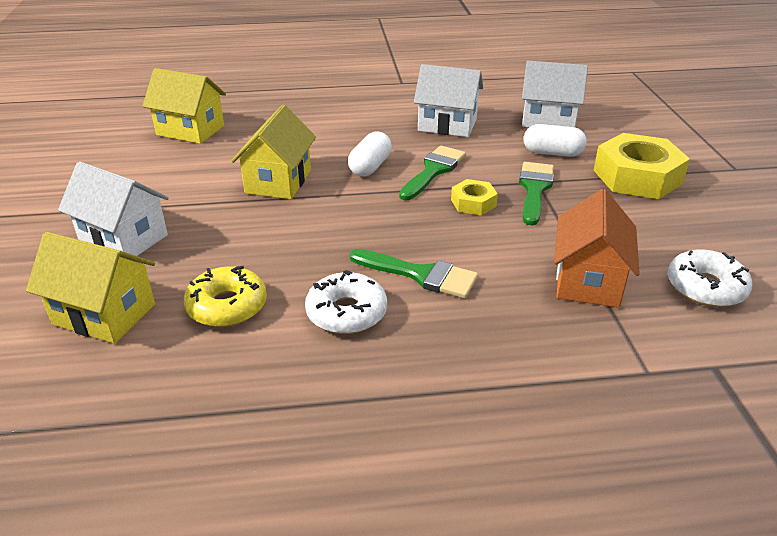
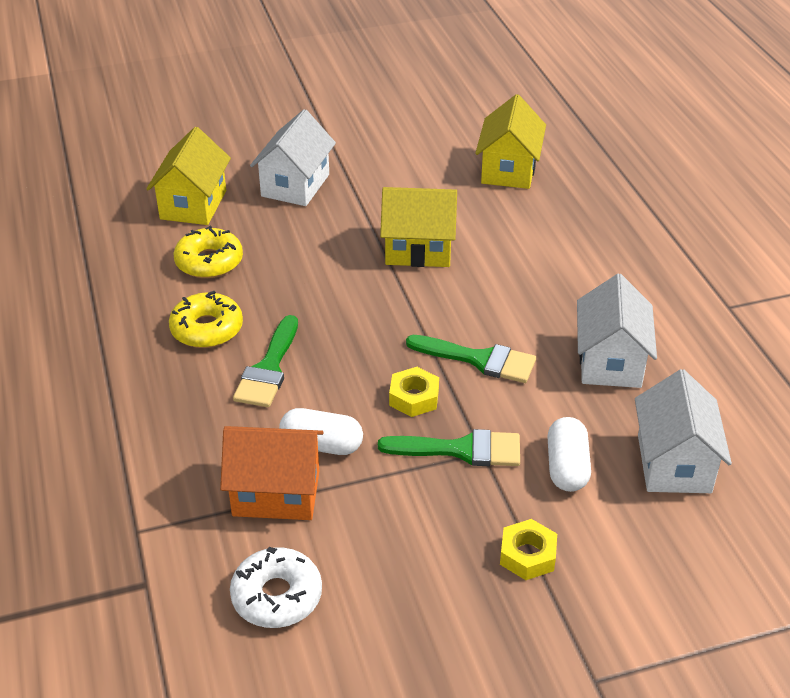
camera: 80 degrees right, 5 degrees up
white donut [305,270,387,334] -> yellow donut [169,291,243,348]
white capsule [348,131,392,176] -> white capsule moved to [279,408,363,455]
yellow nut [593,133,690,199] -> yellow nut [500,519,557,580], size x0.50

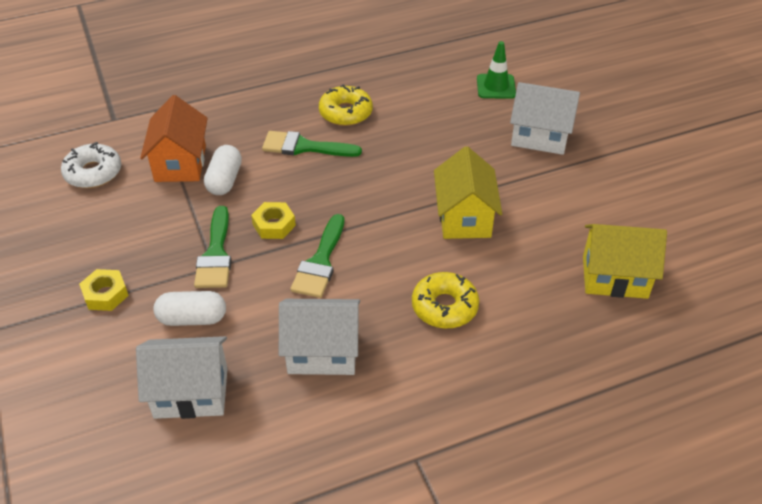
camera: 85 degrees right, 5 degrees up
yellow house [146,127,231,225] -> green traffic cone [477,41,516,99]
yellow donut [174,226,243,278] -> yellow donut moved to [412,272,479,328]

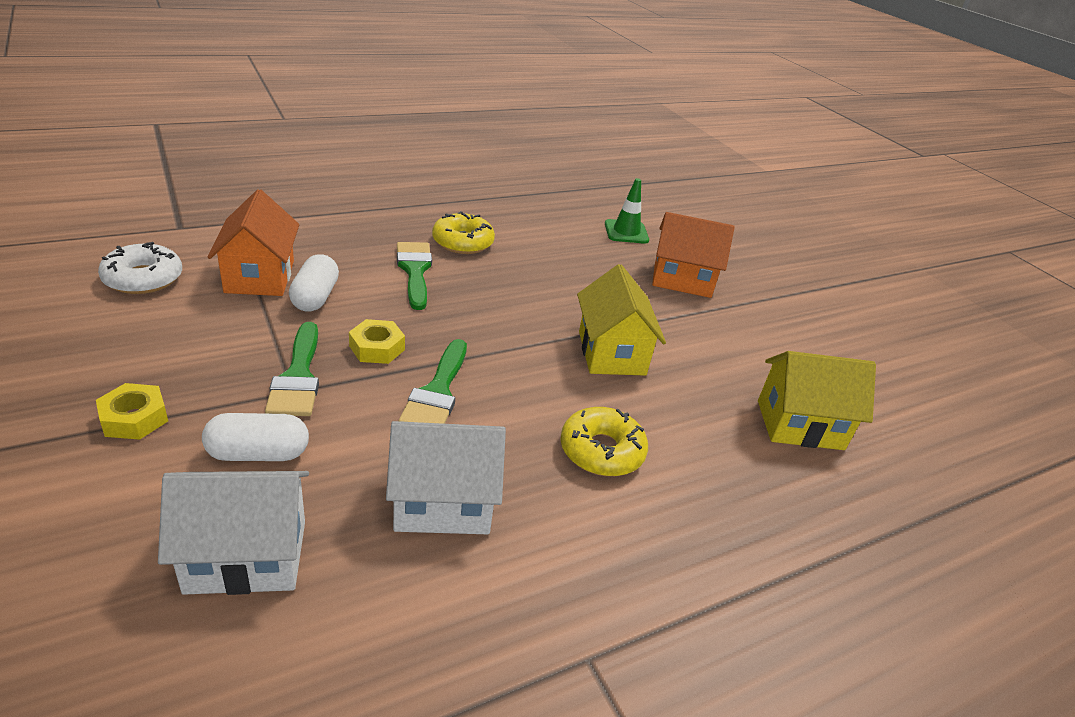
camera: 10 degrees left, 10 degrees down
green brush [262,131,362,157] -> green brush turned 75 degrees clockwise [397,242,432,310]
white house [510,82,580,155] -> orange house [652,212,735,298]

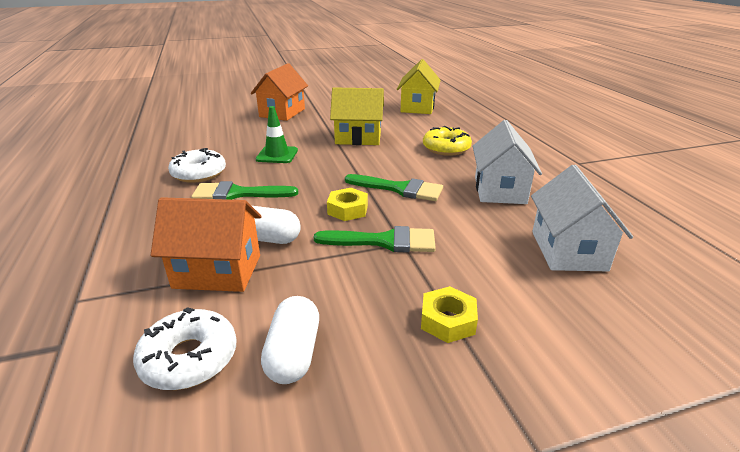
camera: 75 degrees left, 5 degrees down
white capsule [202,413,309,461] -> white capsule moved to [261,296,319,384]
yellow donut [432,211,495,254] -> white donut [168,148,226,183]
green traffic cone [605,178,649,244] -> green traffic cone moved to [256,106,298,163]

